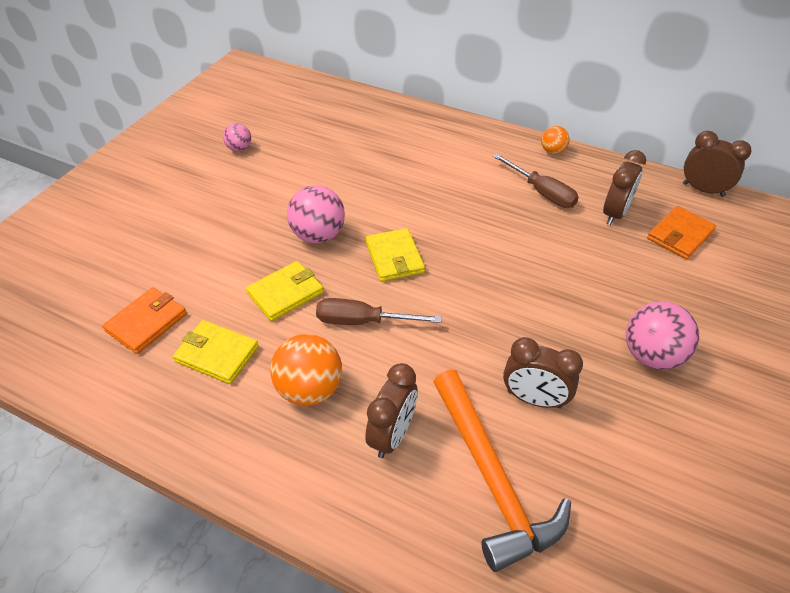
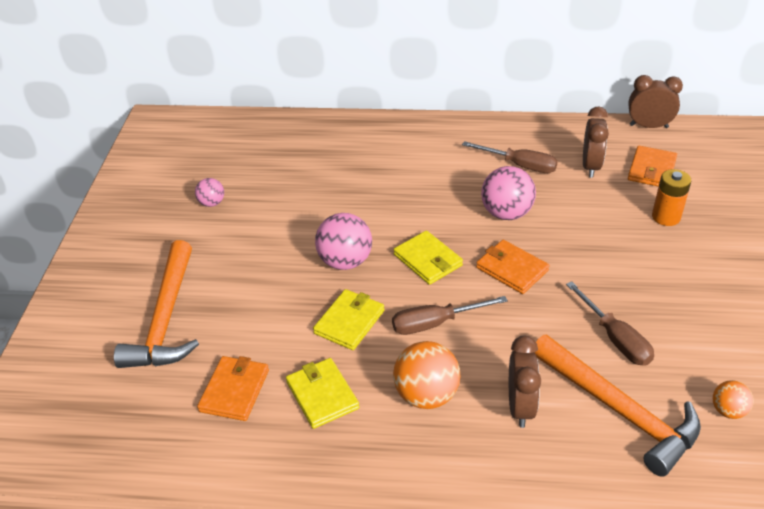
camera: 20 degrees left, 5 degrees down
yellow wallet [173,320,259,384] -> yellow wallet turned 60 degrees clockwise [286,358,359,429]
brown clock [503,337,583,408] -> brown screwdriver [566,281,654,366]
orange ball [541,126,570,154] -> orange ball moved to [712,380,754,419]
pink ball [626,301,700,370] -> pink ball moved to [481,166,536,220]
none -> orange hammer [114,240,199,368]
none -> orange wallet [476,240,549,294]
none -> orange battery [652,169,691,226]

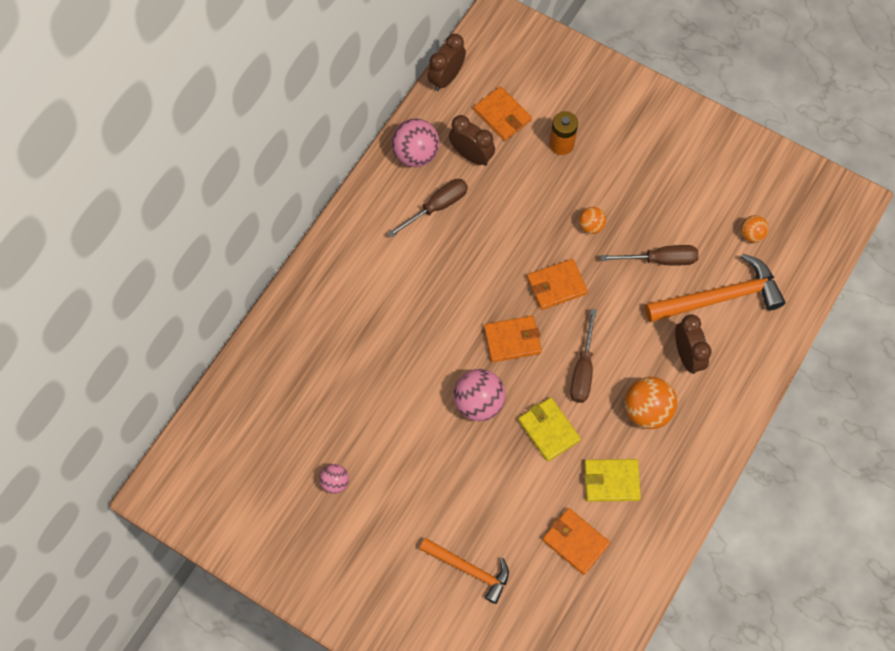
camera: 65 degrees left, 25 degrees up
orange hammer [114,240,199,368] -> orange hammer [419,538,509,604], size x0.64
yellow wallet [393,230,463,285] -> orange wallet [484,316,542,362]
pink ball [481,166,536,220] -> pink ball moved to [391,118,439,167]
brown clock [509,336,541,428] -> brown clock turned 45 degrees clockwise [675,314,711,374]
none -> orange ball [579,207,606,234]

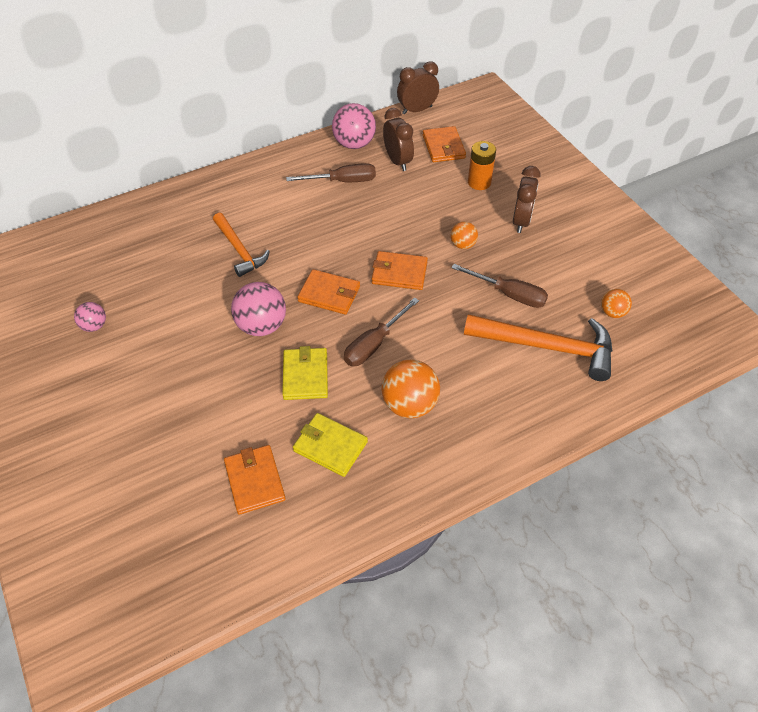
camera: 30 degrees right, 15 degrees down
orange hammer [419,538,509,604] -> orange hammer moved to [213,213,270,277]
brown clock [675,314,711,374] -> brown clock moved to [513,166,540,233]

